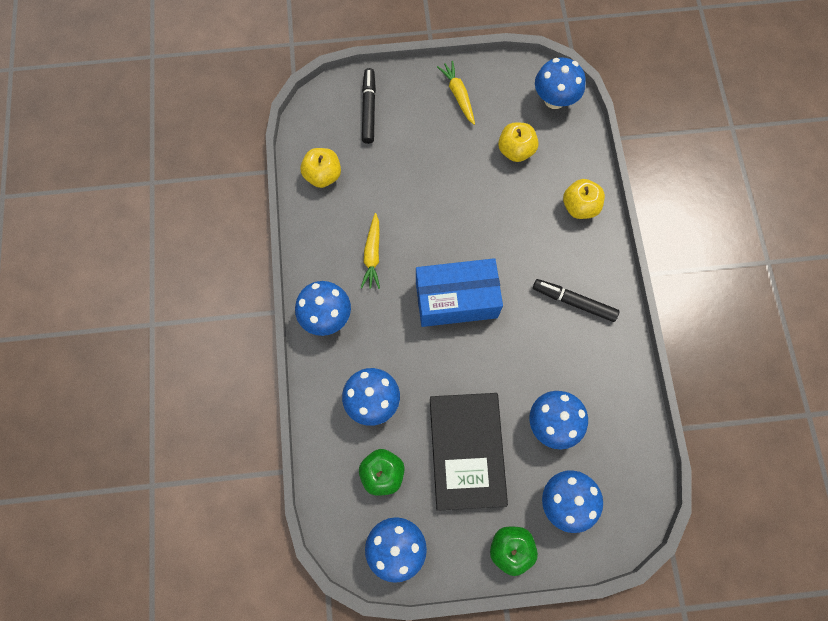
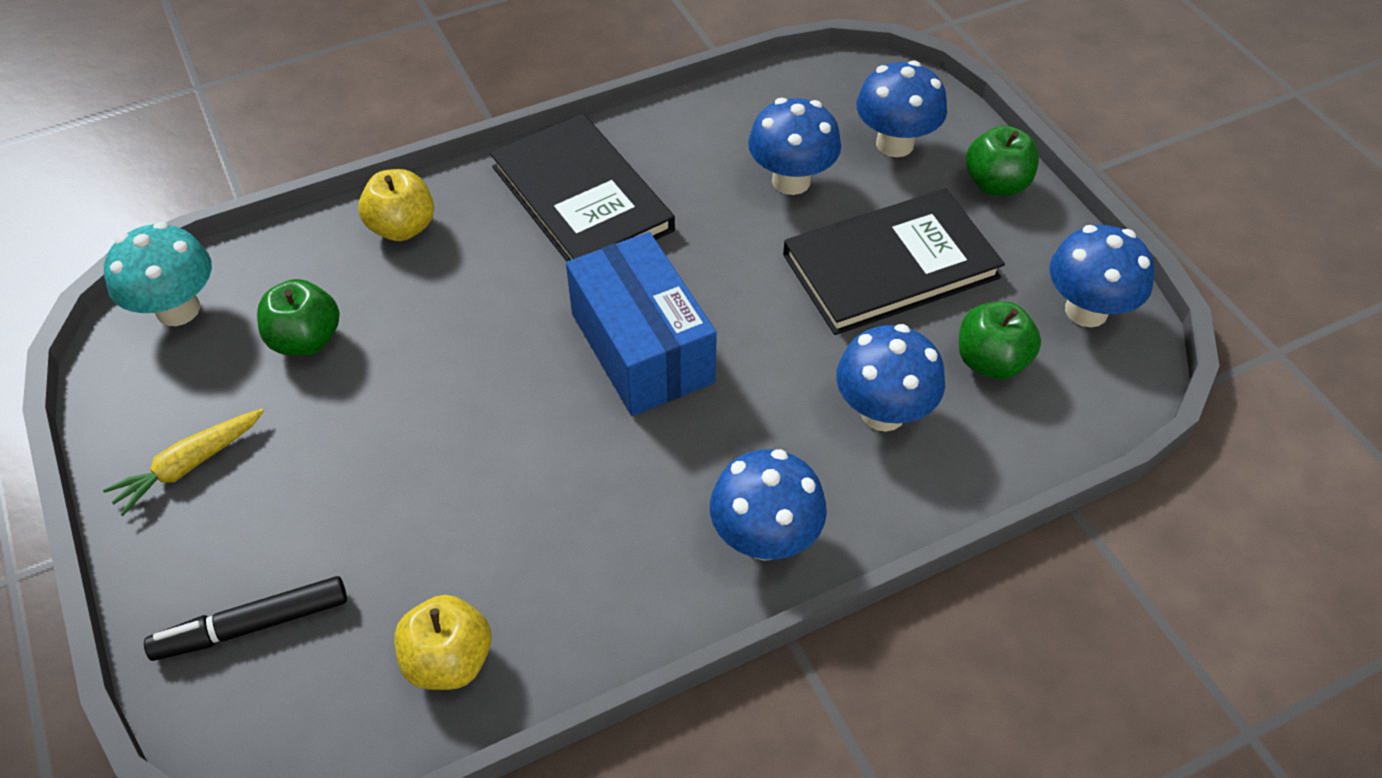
camera: 110 degrees left, 20 degrees down
yellow carrot [361,213,380,289] -> none
yellow apple [498,122,539,162] -> green apple [257,279,339,356]
black marker [533,279,619,322] -> black book [490,114,675,262]
blue mushroom [535,57,586,109] -> turquoise mushroom [104,222,212,326]

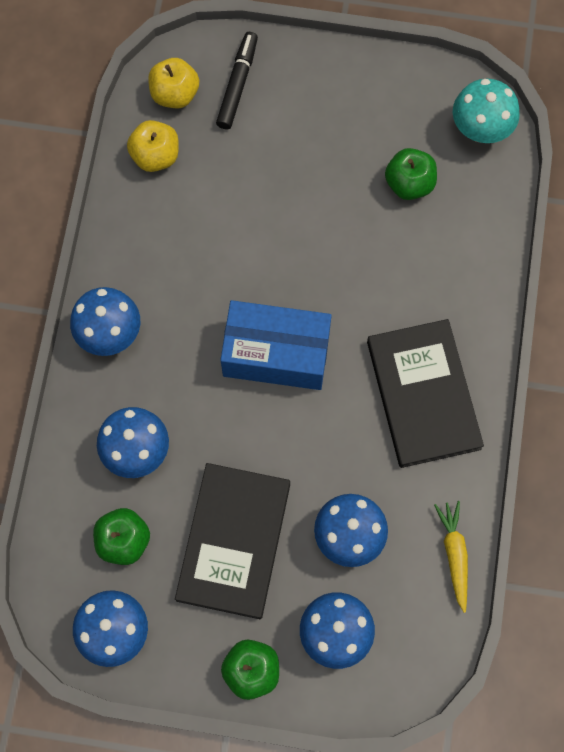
camera: 125 degrees right, 20 degrees up
yellow carrot [103,409,264,516] -> yellow carrot moved to [434,501,468,613]
yellow apple [358,169,434,241] -> yellow apple moved to [148,58,199,108]
black book [490,114,675,262] -> black book turned 75 degrees clockwise [367,319,484,468]

